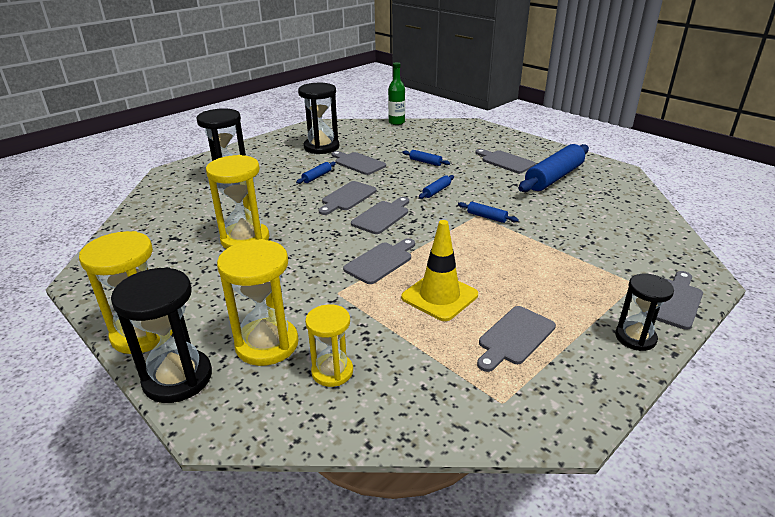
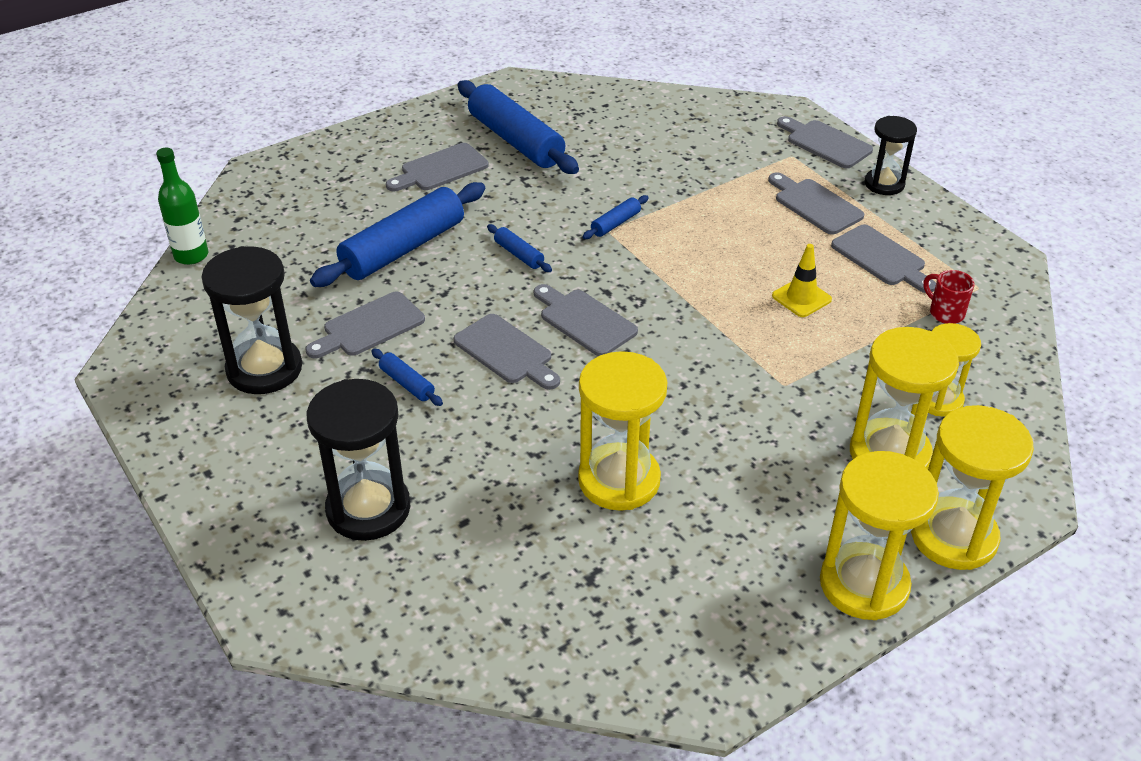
camera: 80 degrees left, 10 degrees up
black hourglass [111,267,212,403] -> yellow hourglass [911,405,1034,570]
grey cutting board [343,238,415,284] -> grey cutting board moved to [768,172,864,235]
yellow traffic cone [401,220,478,321] -> yellow traffic cone [772,244,832,317], size x0.61
blue rolling pin [402,150,450,166] -> blue rolling pin [310,182,485,287], size x2.28
none -> red mug [923,270,975,324]

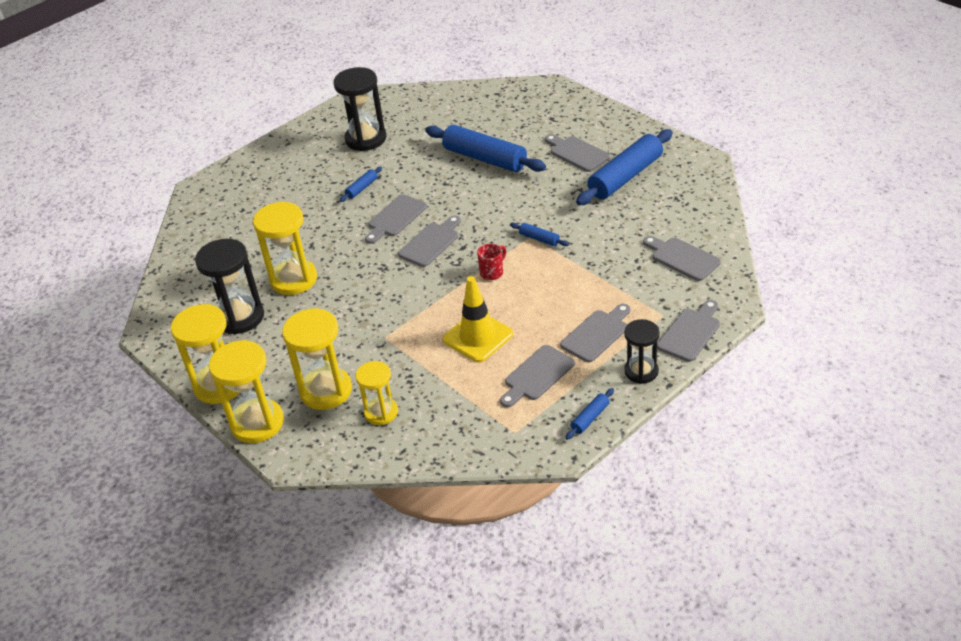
camera: 85 degrees right, 0 degrees up
green bottle [156,148,209,265] -> none
grey cutting board [306,292,425,359] -> grey cutting board moved to [643,236,721,281]
black hourglass [307,379,410,541] -> black hourglass moved to [195,239,264,334]
blue rolling pin [487,224,552,272] -> blue rolling pin moved to [566,388,614,440]
yellow traffic cone [772,244,832,317] -> yellow traffic cone [443,276,513,362], size x1.64
red mug [923,270,975,324] -> red mug moved to [477,244,506,280]

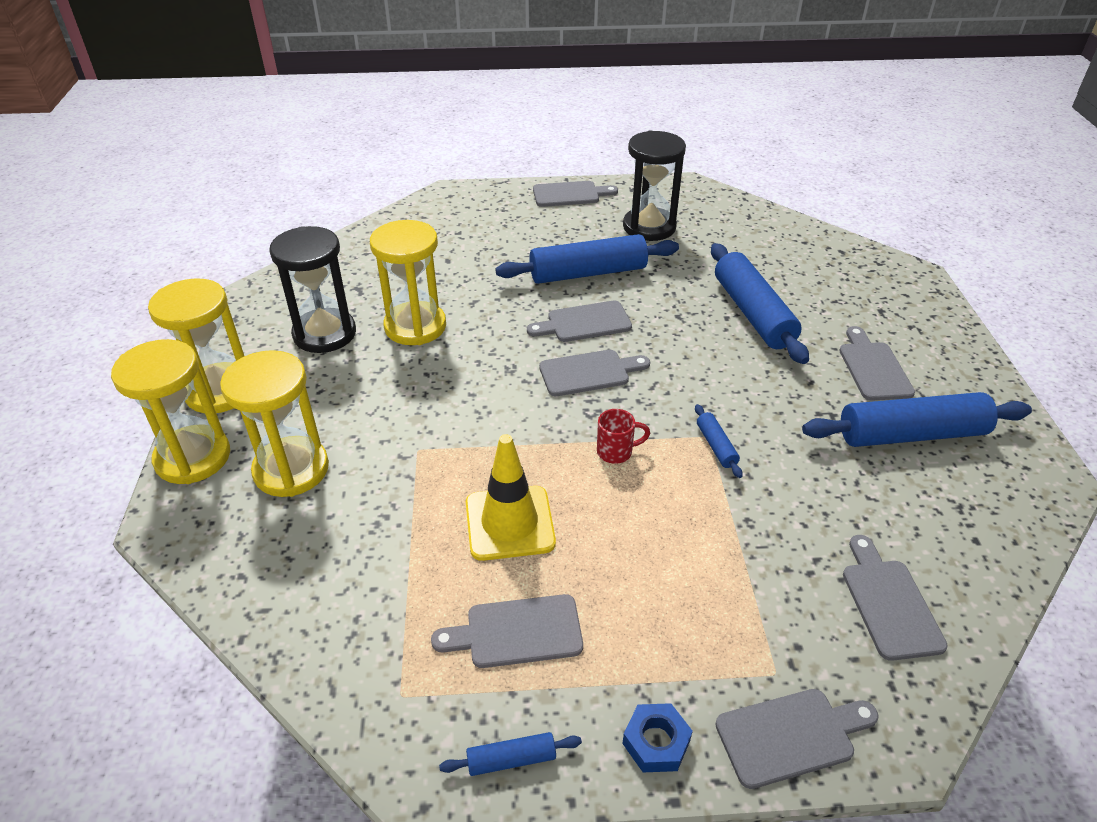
camera: 35 degrees right, 0 degrees up
blue rolling pin [340,167,382,202] -> blue rolling pin [495,234,679,284], size x2.28
yellow hourglass [355,361,398,425] -> none
grey cutting board [560,304,630,362] -> grey cutting board moved to [533,181,618,207]
black hourglass [624,319,660,384] -> blue nut [622,703,693,772]

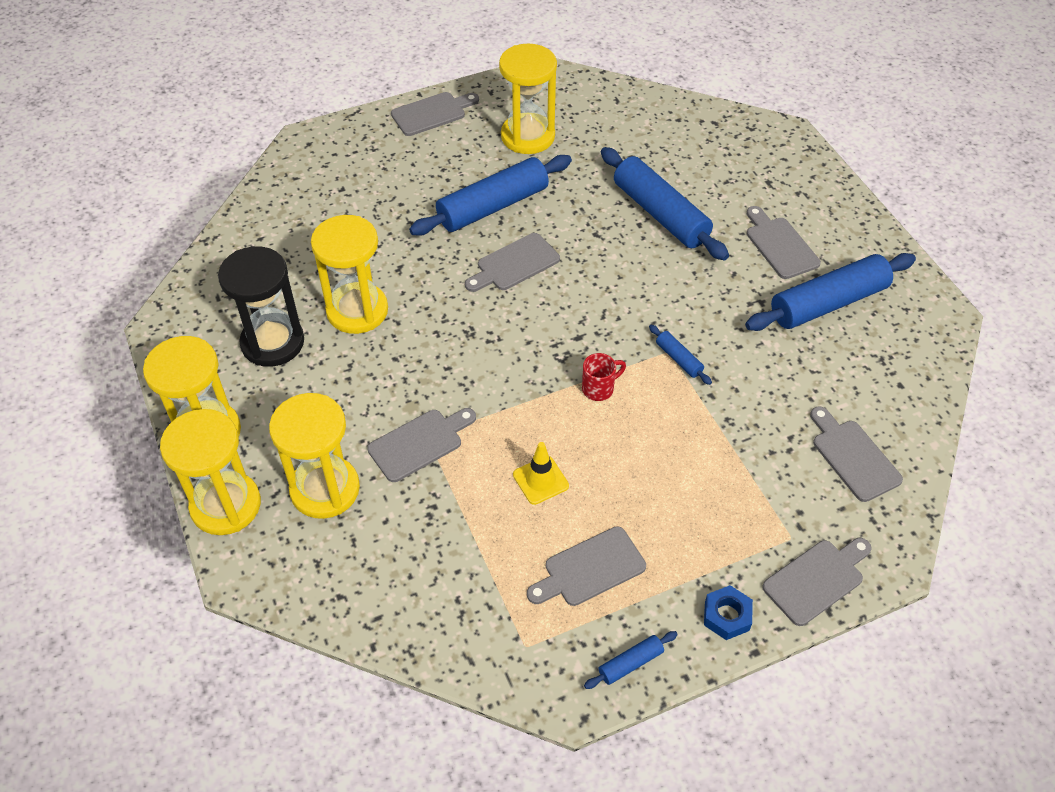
camera: 20 degrees left, 10 degrees up
yellow traffic cone [466,434,556,561] -> yellow traffic cone [513,442,569,505], size x0.61
grey cutting board [539,350,650,396] -> grey cutting board moved to [367,408,476,482]
black hourglass [623,131,686,241] -> yellow hourglass [499,44,557,154]

